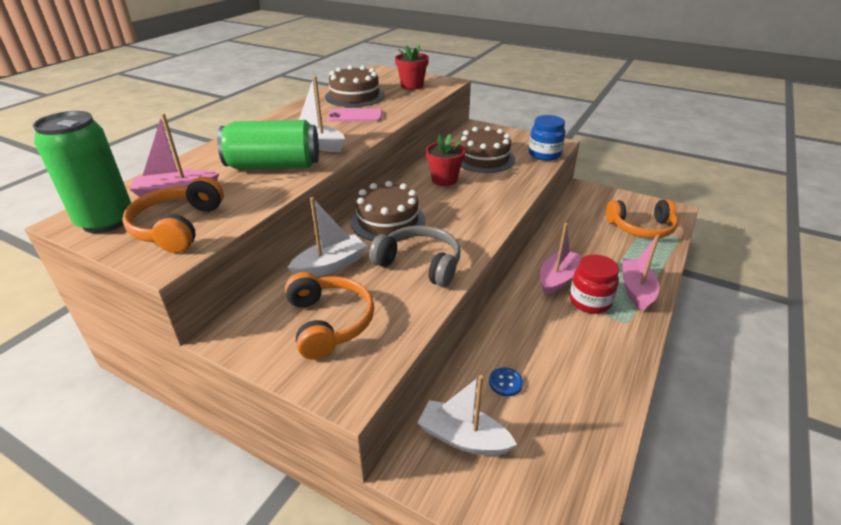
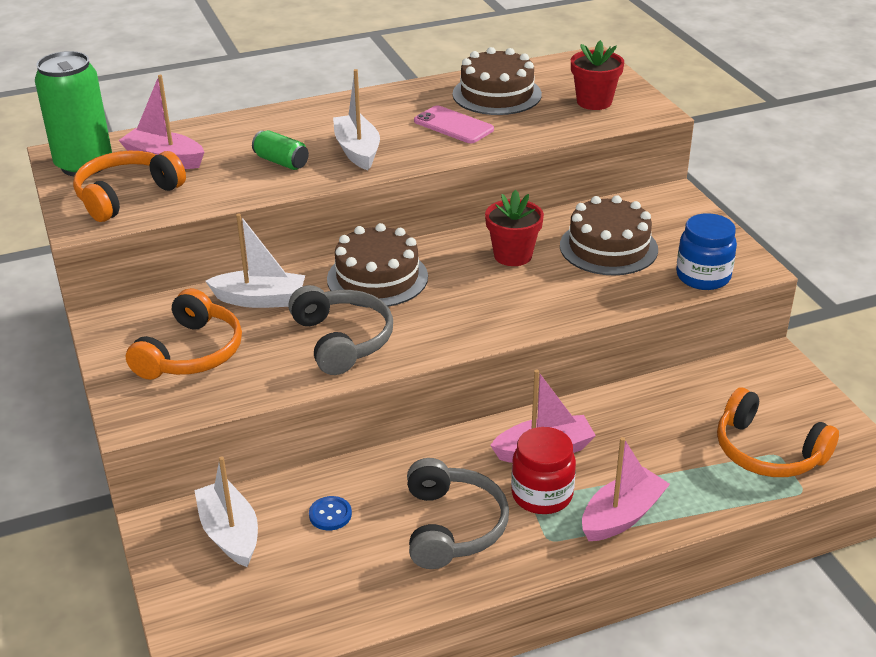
camera: 40 degrees right, 0 degrees up
green can [217,120,319,170] -> green can [252,130,309,170], size x0.49
none -> grey headphones [407,458,509,569]

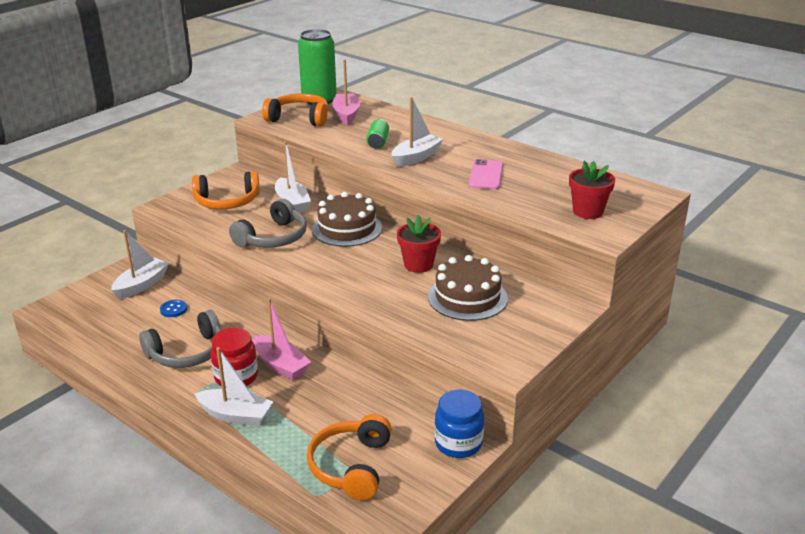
camera: 60 degrees right, 5 degrees down
brown cake [453,47,542,115] -> none
pink boat [582,437,670,541] -> white boat [195,347,273,426]
blue jar [676,213,737,290] -> blue jar moved to [435,390,484,458]

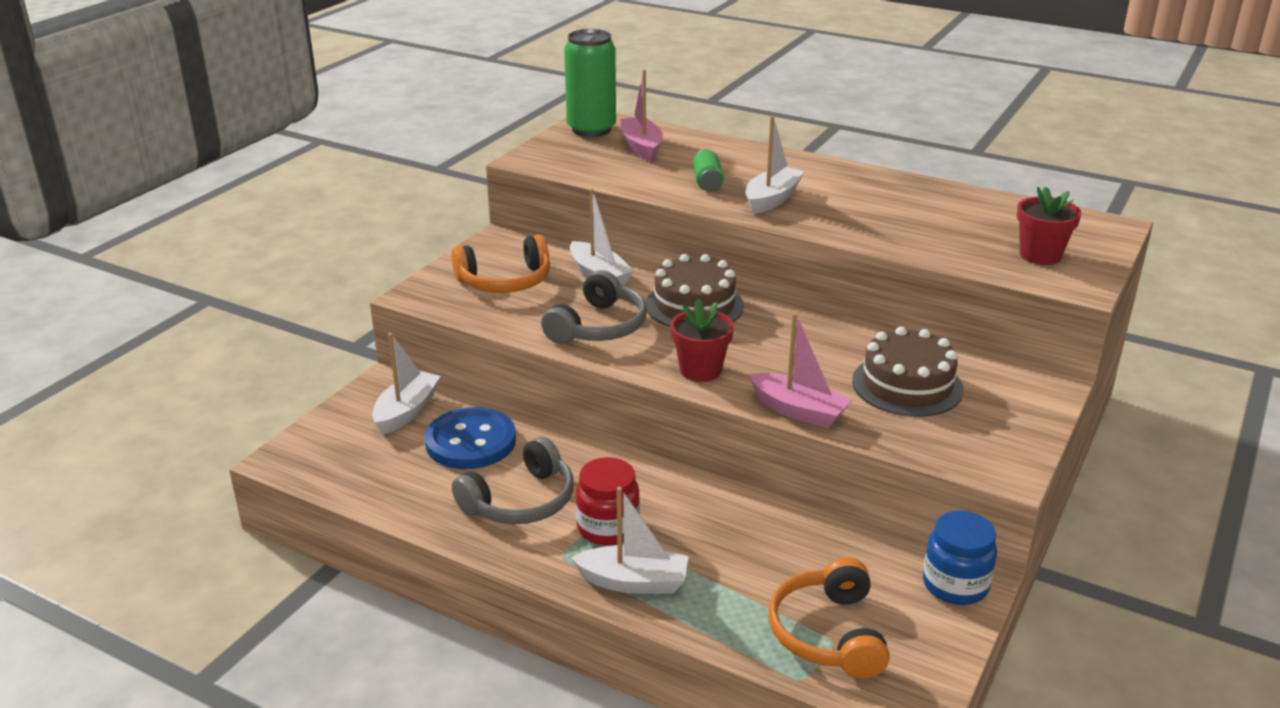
camera: 10 degrees left, 0 degrees up
blue button [160,300,187,317] -> blue button [424,407,516,469], size x2.34
pink boat [253,298,311,380] -> pink boat moved to [749,313,852,428]
orange headphones [262,93,329,126] -> none
red flower pot [397,215,441,273] -> red flower pot moved to [670,299,734,382]
pink phone [469,159,503,189] -> none

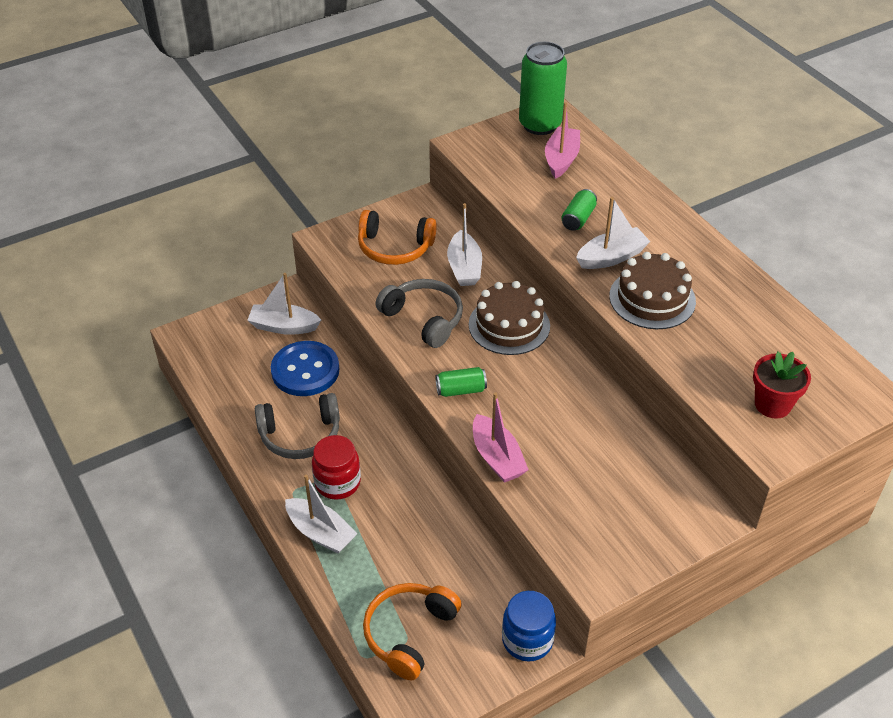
camera: 30 degrees right, 15 degrees up
white boat [372,333,441,434] -> white boat turned 135 degrees counterclockwise [247,273,321,335]
grey headphones [541,270,647,344] -> grey headphones turned 105 degrees counterclockwise [376,279,463,348]
red flower pot [670,299,734,382] -> green can [435,367,487,397]
brown cake [852,327,964,417] -> brown cake moved to [609,252,696,329]

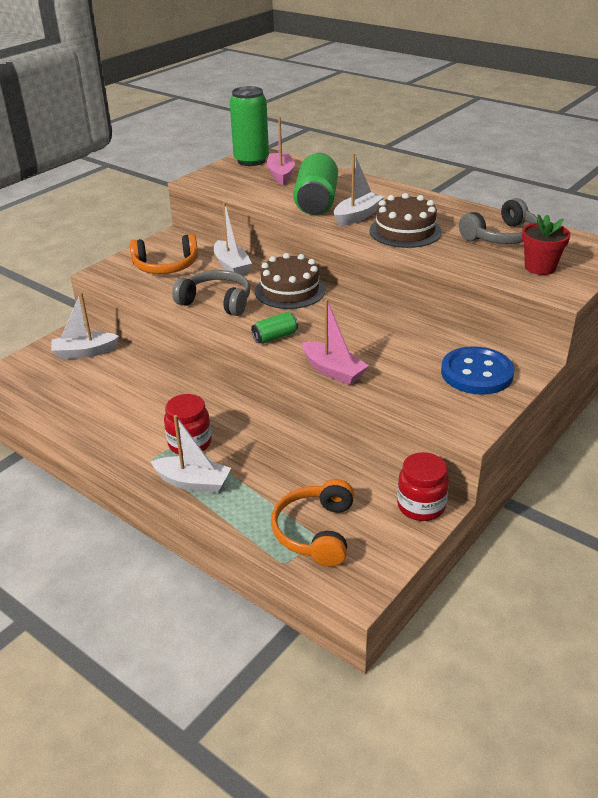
camera: 20 degrees left, 10 degrees down
grey headphones [255,393,340,459] -> grey headphones moved to [459,198,538,244]
blue button [271,341,339,396] -> blue button moved to [441,346,515,395]
blue jar [502,591,556,661] -> red jar [397,452,449,521]
green can [561,189,597,231] -> green can [293,153,338,215], size x2.03

